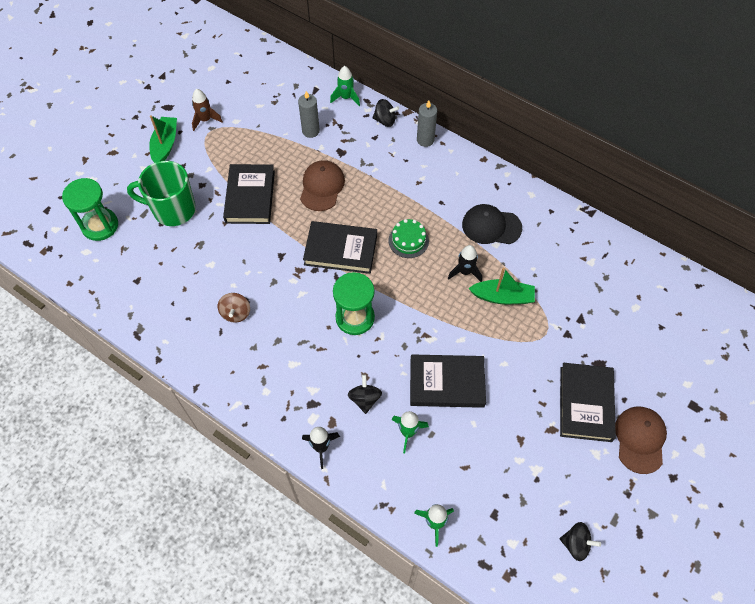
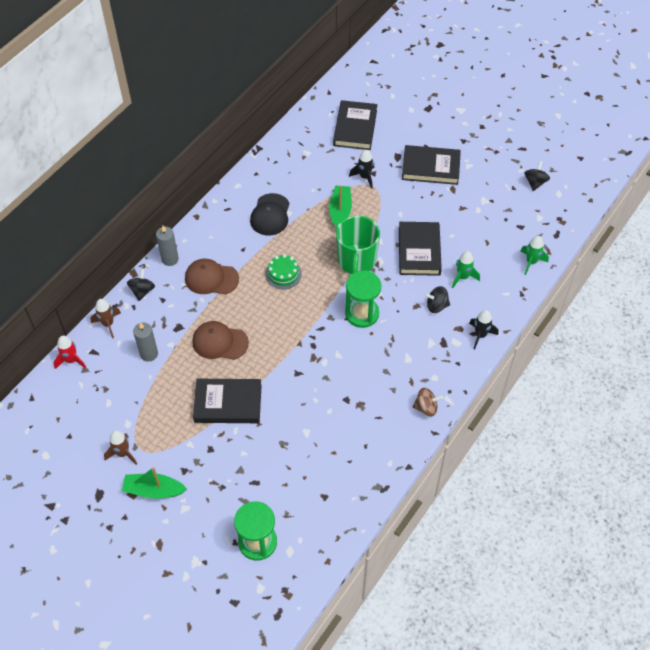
camera: 90 degrees left, 5 degrees down
green mug [127,161,196,226] -> green mug moved to [336,216,380,274]
brown spinning top [218,293,250,323] -> brown spinning top moved to [413,388,443,416]
black book [303,221,377,274] -> black book moved to [333,100,377,150]
green rocket [330,66,360,106] -> brown rocket [90,299,121,339]
black rocket [448,245,482,282] -> black rocket moved to [349,149,374,189]
brown cap [615,406,667,474] -> brown cap moved to [185,259,239,295]
none -> red rocket [54,336,87,369]

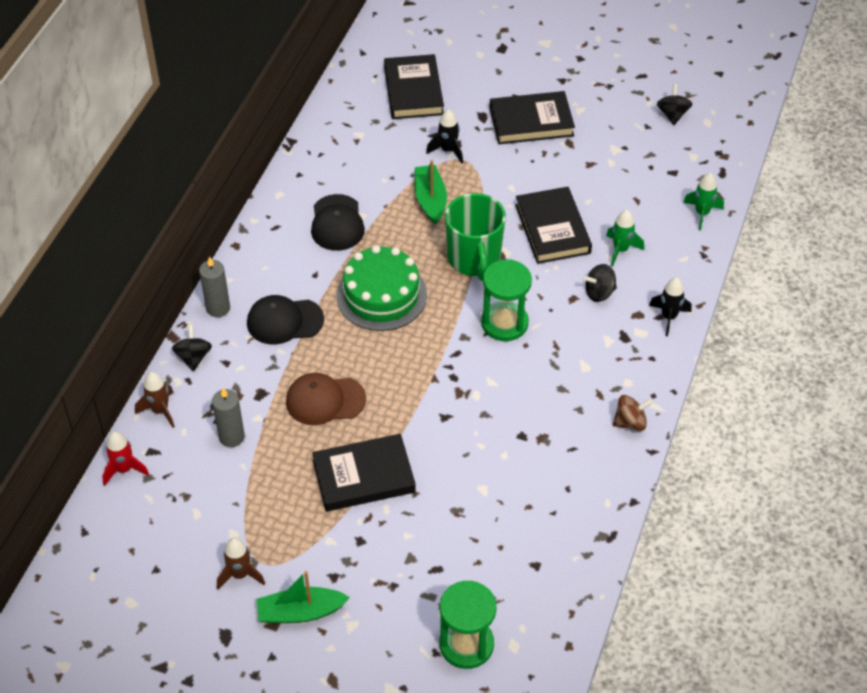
camera: 15 degrees left, 5 degrees down
brown cap [185,259,239,295] -> black cap [247,295,324,345]
green cake [265,254,302,289] -> green cake [336,245,427,331], size x1.78

